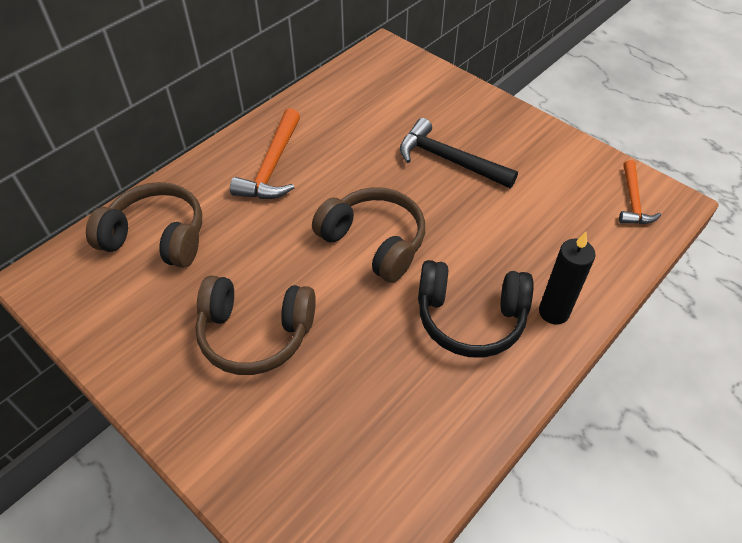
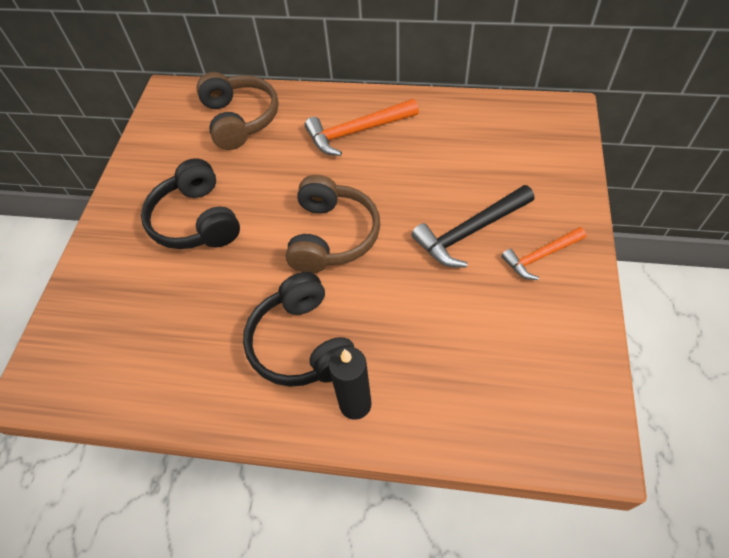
camera: 60 degrees right, 5 degrees up
brown headphones [195,276,316,375] -> black headphones [141,158,240,249]
black hammer [400,118,518,188] -> black hammer turned 120 degrees counterclockwise [411,185,534,267]
orange hammer [619,160,661,224] -> orange hammer moved to [501,227,586,280]

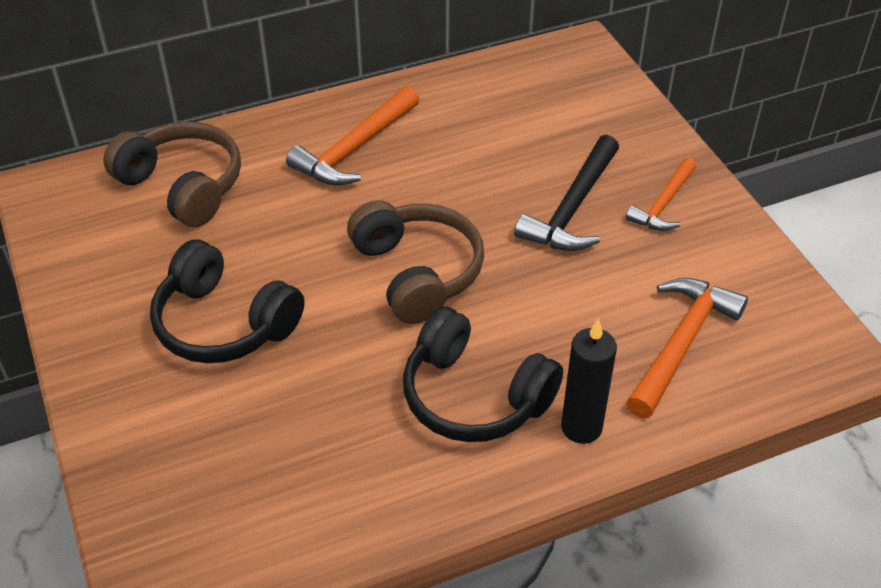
camera: 35 degrees left, 10 degrees down
none -> orange hammer [626,278,748,418]

